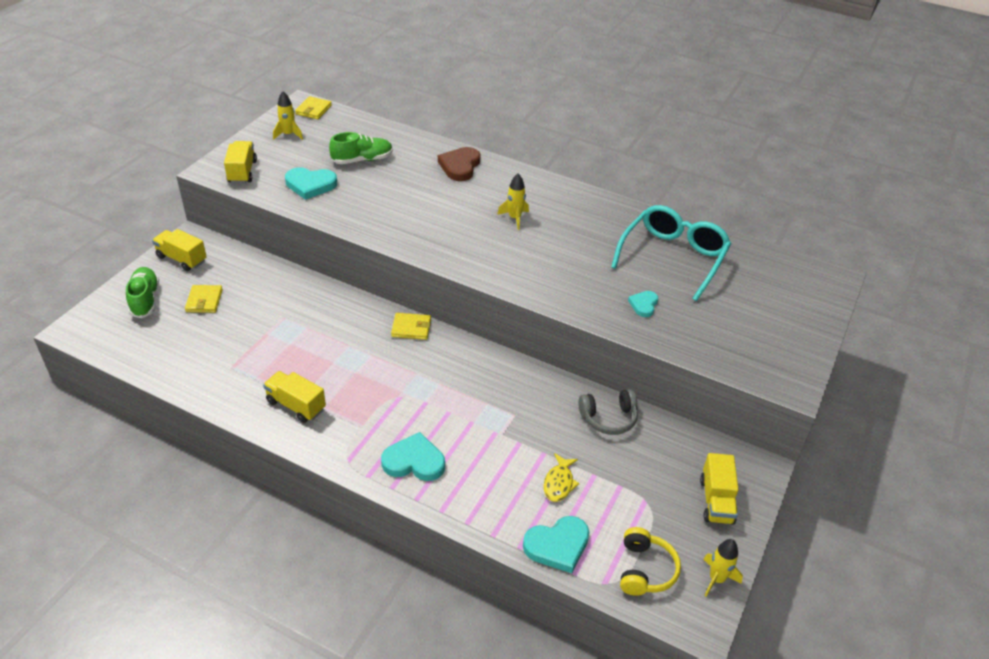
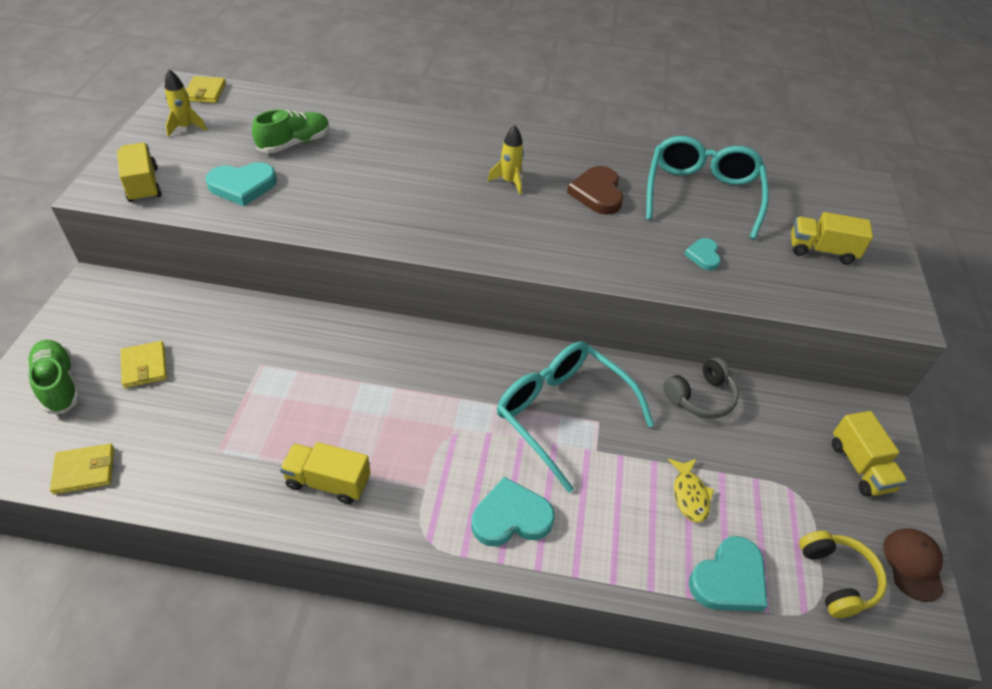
camera: 20 degrees left, 5 degrees up
yellow truck [152,229,207,271] -> yellow truck moved to [791,212,873,265]
yellow wallet [391,313,431,340] -> yellow wallet moved to [50,444,114,495]
brown heart [438,147,480,181] -> brown heart moved to [567,166,623,215]
yellow rocket [703,539,743,597] -> brown cap [883,528,944,602]
none -> turquoise glasses [497,341,654,493]

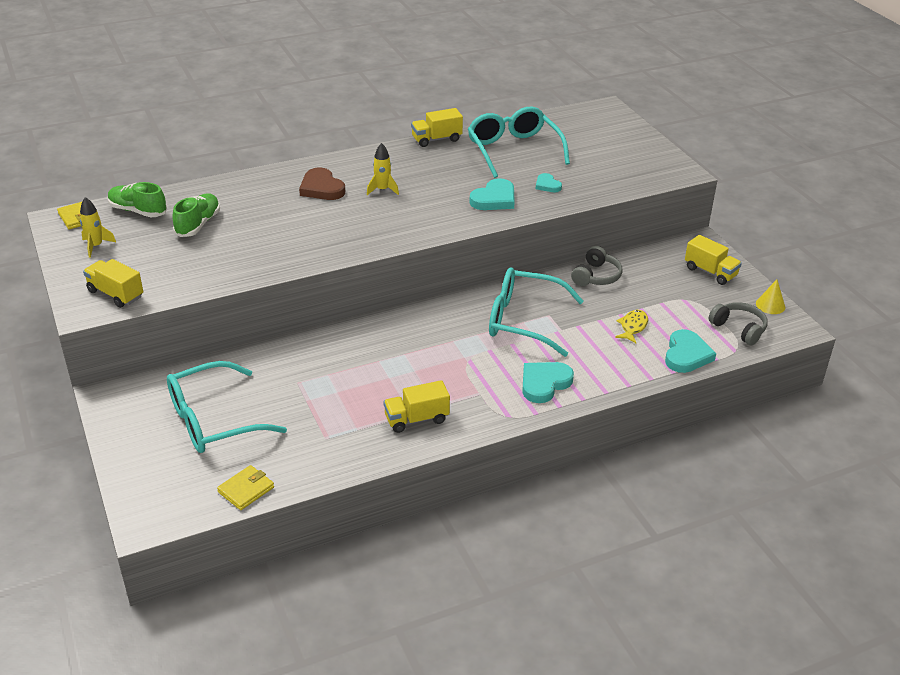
camera: 30 degrees left, 10 degrees down
green shoe [27,340,80,414] -> green shoe moved to [108,182,167,217]
yellow wallet [121,341,167,388] -> turquoise glasses [167,361,287,453]
turquoise heart [205,162,277,206] -> turquoise heart moved to [469,178,515,210]
brown heart [567,166,623,215] -> brown heart moved to [299,168,345,200]
yellow fish [668,459,714,523] -> yellow fish turned 120 degrees counterclockwise [615,310,648,343]
yellow truck [791,212,873,265] -> yellow truck moved to [411,108,463,147]
yellow headphones [799,531,887,618] -> grey headphones [708,302,768,345]
brown cap [883,528,944,602] -> yellow cone [756,280,785,314]

